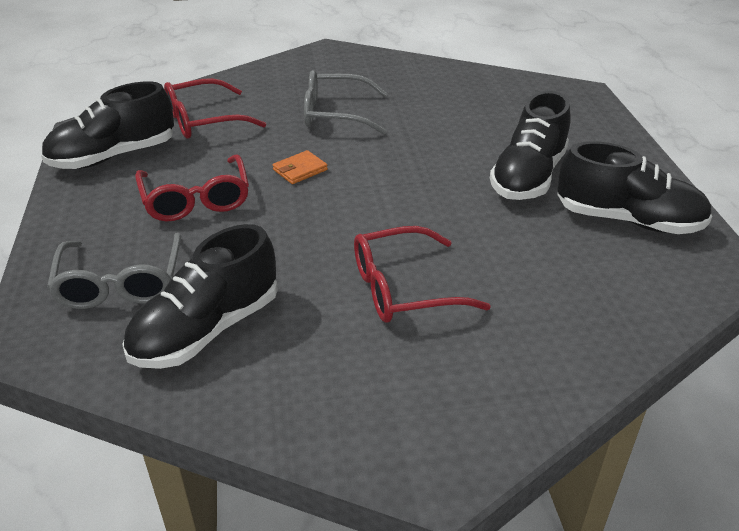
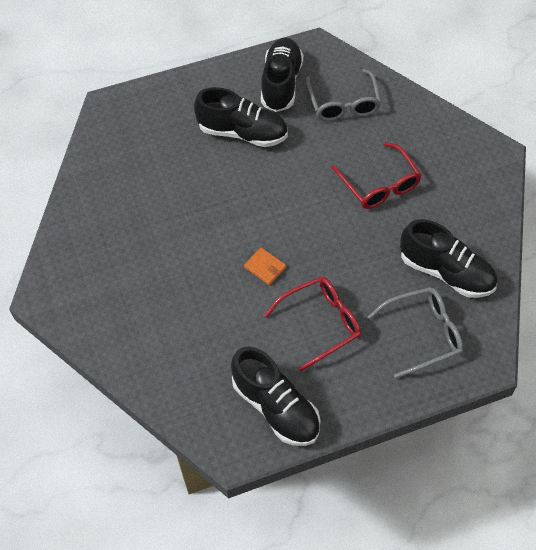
camera: 100 degrees left, 20 degrees up
red glasses [164,78,266,139] -> none
grey glasses [304,70,388,134] -> grey glasses moved to [306,69,381,121]

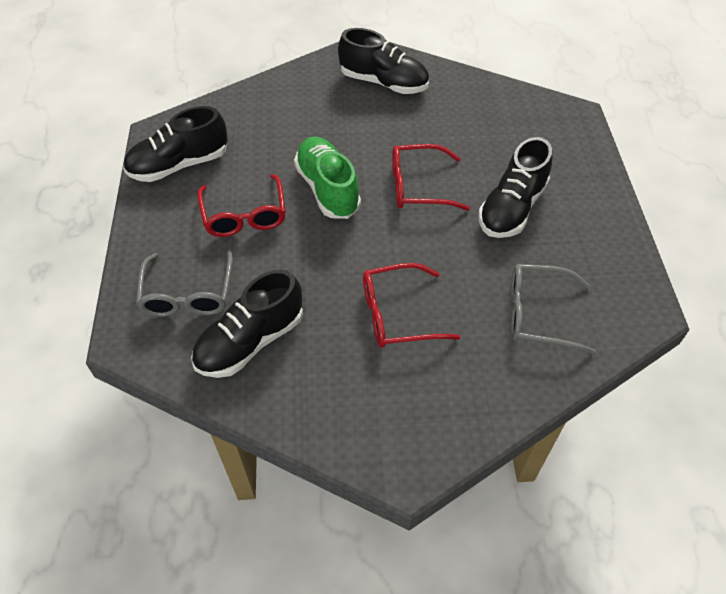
camera: 105 degrees right, 5 degrees down
orange wallet [244,248,286,285] -> green shoe [294,137,361,219]
black shoe [261,38,303,112] -> black shoe moved to [338,28,429,94]
none -> red glasses [392,144,470,211]

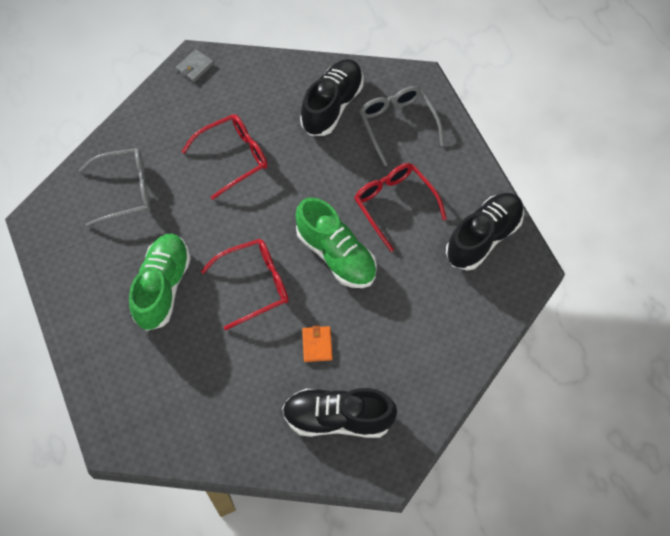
camera: 160 degrees right, 10 degrees up
black shoe [478,137,552,238] -> green shoe [129,234,191,331]
none -> grey wallet [176,49,214,82]
none -> orange wallet [302,325,332,362]

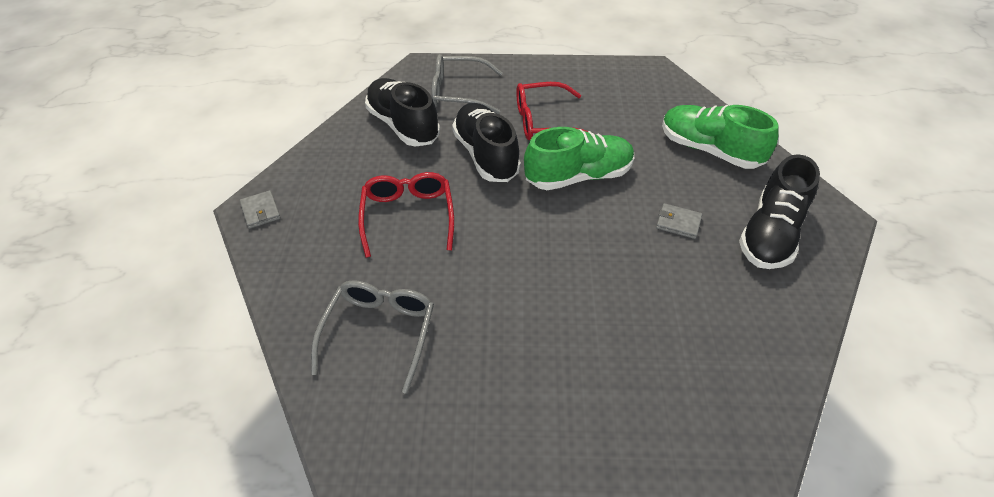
camera: 65 degrees left, 15 degrees down
green shoe [129,234,191,331] -> green shoe moved to [662,105,779,169]
red glasses [201,239,289,330] -> none
orange wallet [302,325,332,362] -> grey wallet [656,203,702,239]
black shoe [446,193,524,270] -> black shoe moved to [452,103,521,182]

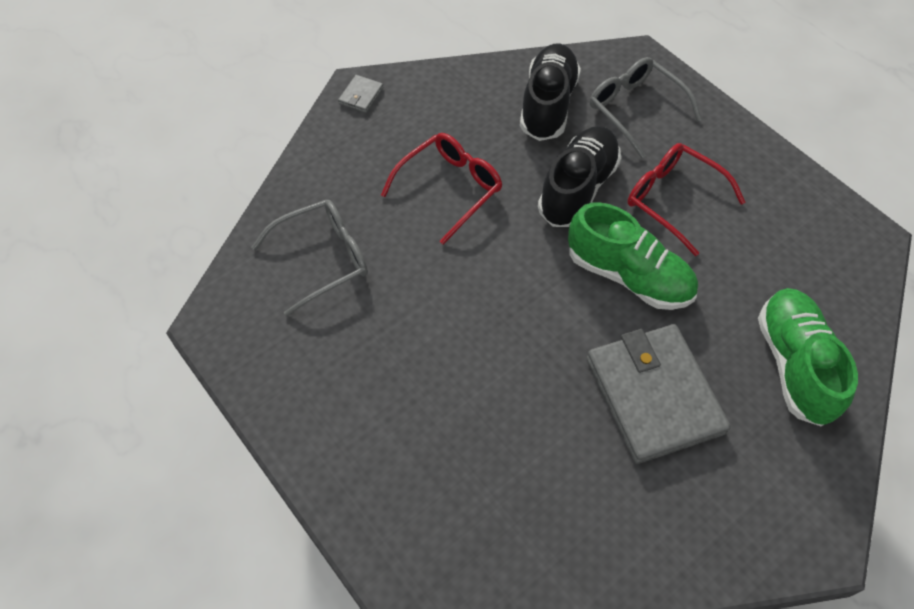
camera: 50 degrees right, 10 degrees up
grey wallet [656,203,702,239] -> grey wallet [587,324,731,464], size x2.50
black shoe [739,154,820,269] -> none

